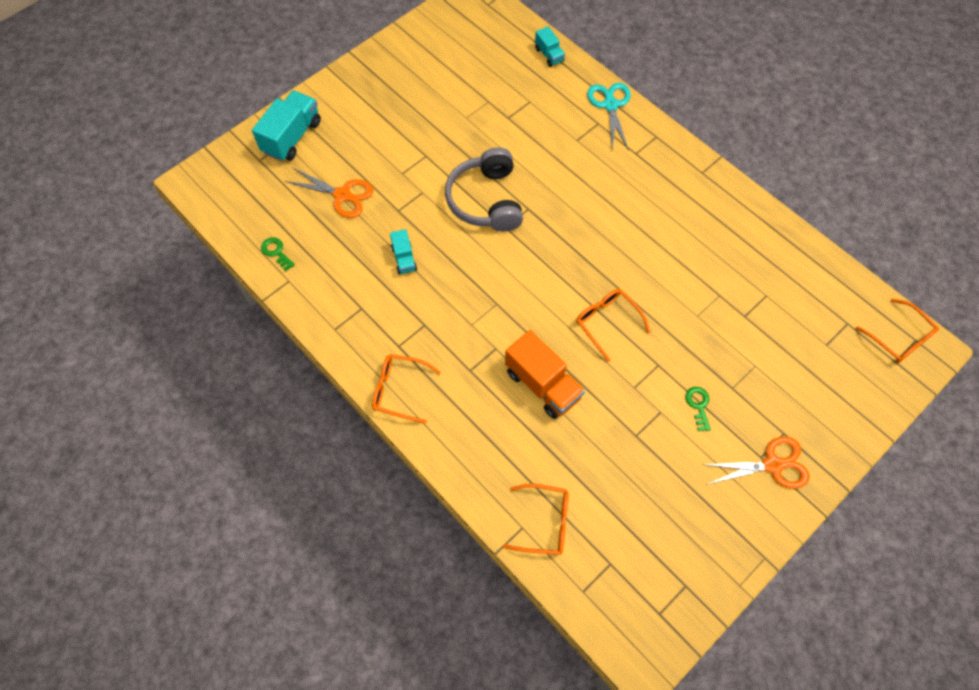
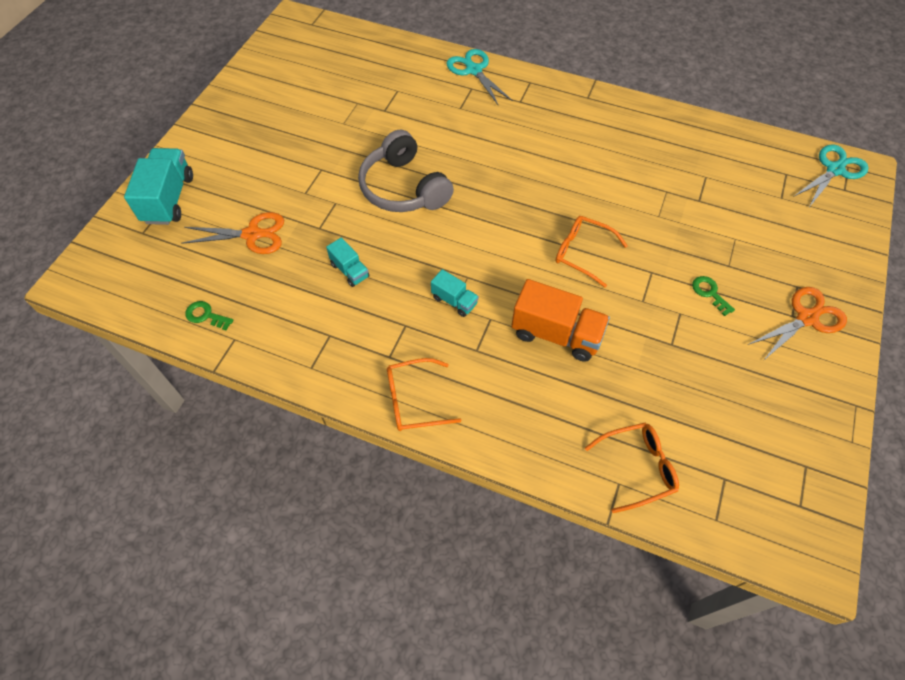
camera: 25 degrees left, 5 degrees down
turquoise truck [535,26,565,67] -> turquoise truck moved to [431,269,479,317]
orange glasses [856,299,939,363] -> turquoise scissors [793,145,869,207]

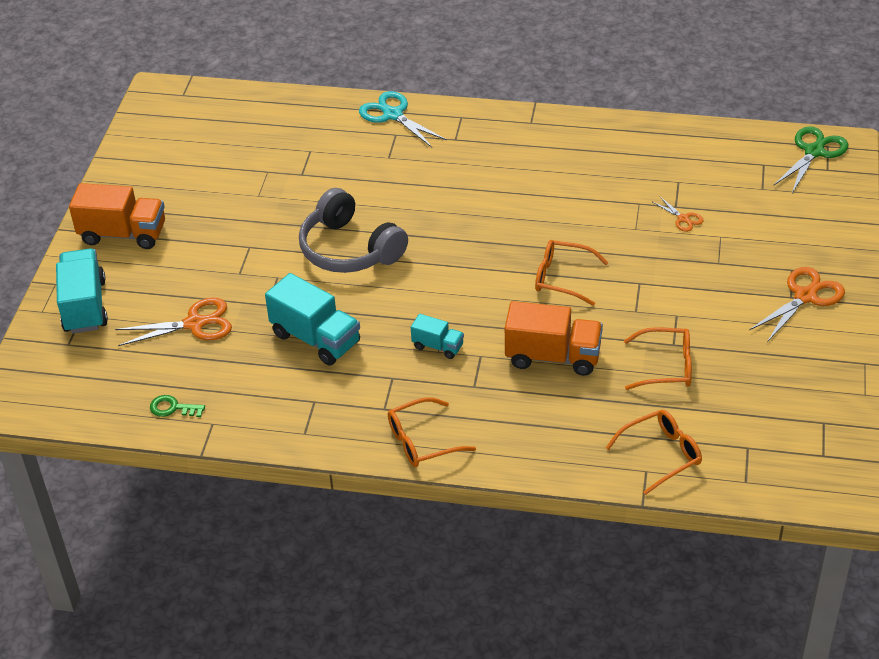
camera: 10 degrees left, 15 degrees down
turquoise truck [326,237,370,287] -> turquoise truck [265,273,360,365], size x1.86
green key [692,276,735,316] -> none
turquoise scissors [793,145,869,207] -> green scissors [773,126,849,193]
none -> orange truck [69,183,165,249]
none -> orange glasses [624,327,692,390]
none -> orange scissors [653,197,704,232]

